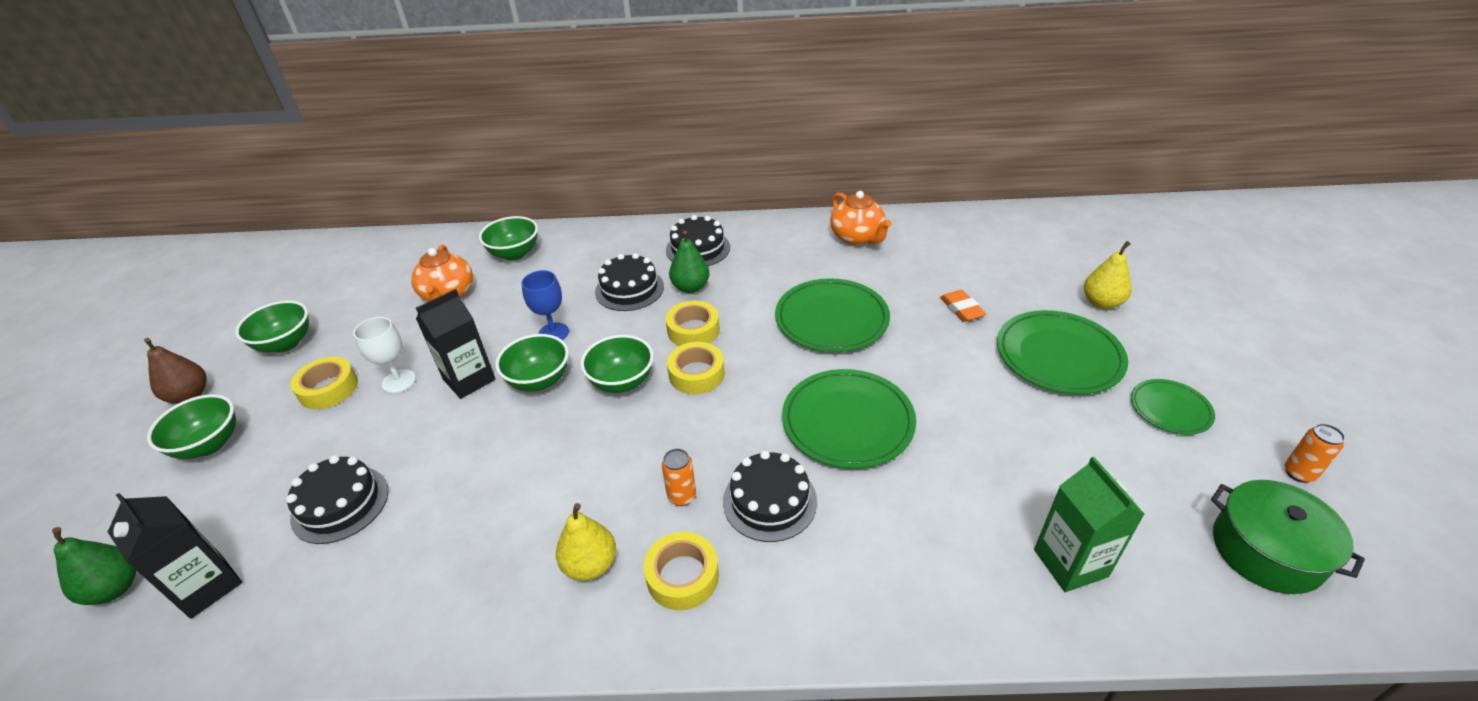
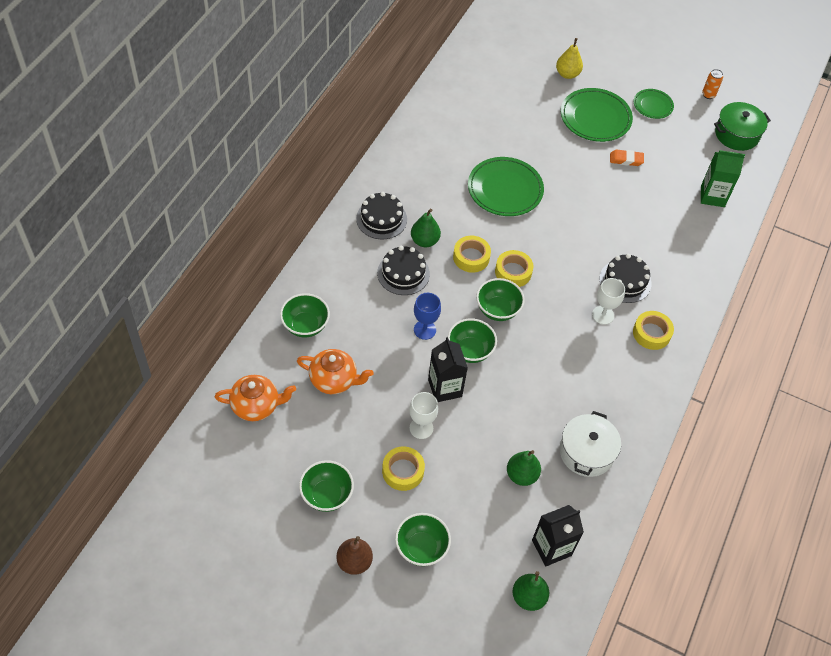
camera: 70 degrees left, 15 degrees up
black cake [286,455,389,544] -> green pear [507,450,541,486]
yellow pear [556,503,616,581] -> none
orange can [662,448,696,506] -> white goblet [592,278,625,325]
green plate [782,369,916,469] -> none
orange teapot [830,191,892,246] -> orange teapot moved to [215,375,296,421]
orange eraser [940,290,986,322] -> orange eraser moved to [610,150,644,166]
none -> white pot [560,411,621,477]

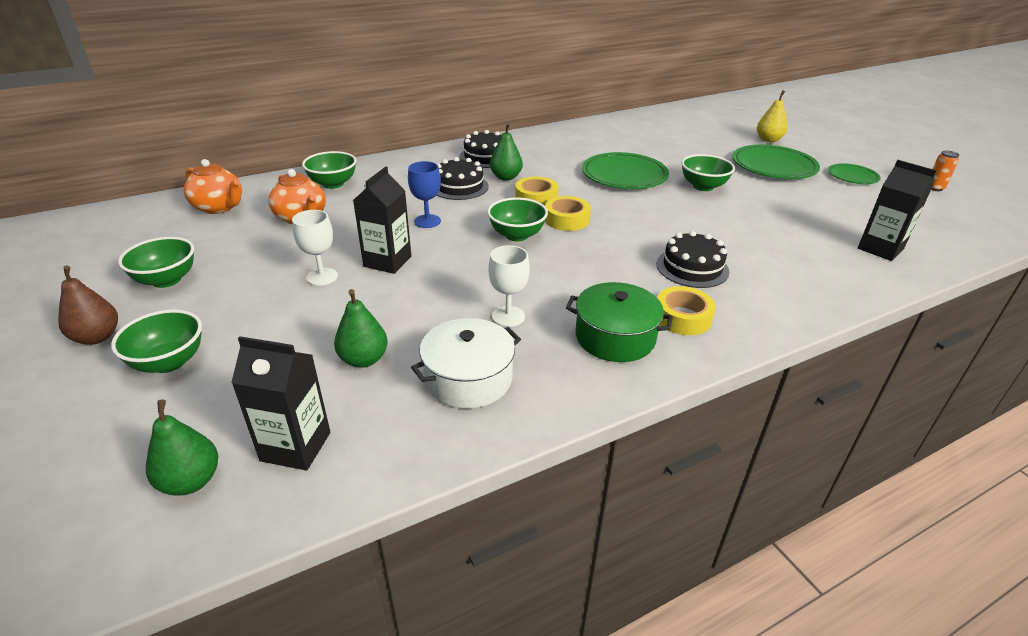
camera: 40 degrees right, 20 degrees down
yellow tape [382,446,425,491] -> none
green bowl [448,318,497,363] -> green bowl moved to [681,154,735,191]
white goblet [592,278,625,325] -> white goblet moved to [488,245,530,327]
orange eraser [610,150,644,166] -> none
green carton [701,150,745,207] -> black carton [858,160,937,261]
green pot [714,102,771,151] -> green pot moved to [566,282,673,362]

